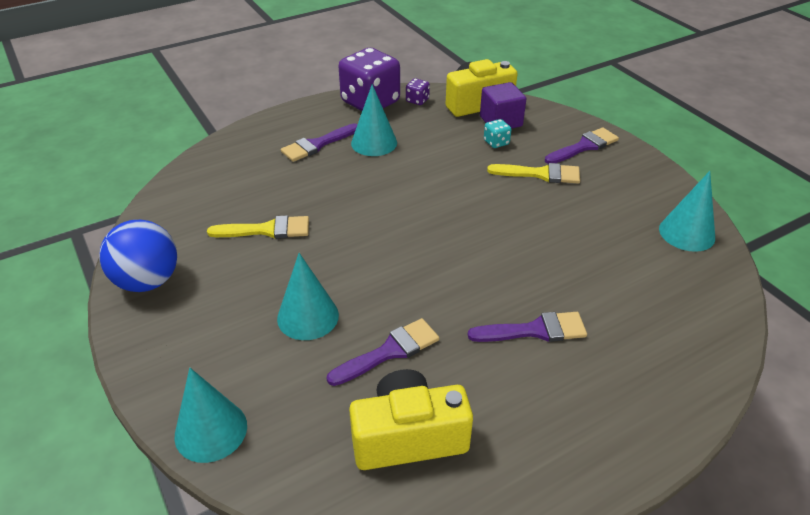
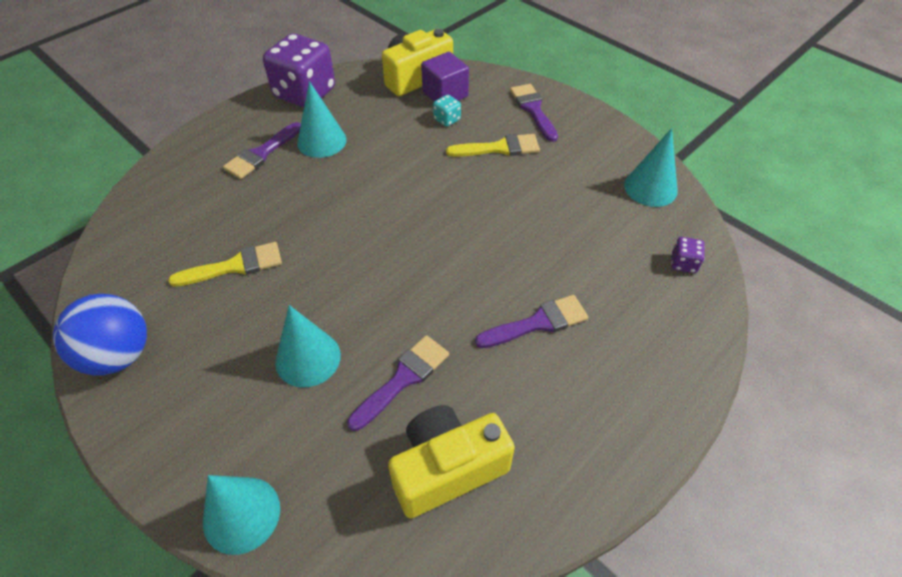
camera: 15 degrees left, 10 degrees up
purple dice [406,78,430,105] -> purple dice moved to [671,237,705,273]
purple brush [545,127,619,164] -> purple brush turned 60 degrees counterclockwise [510,84,558,142]

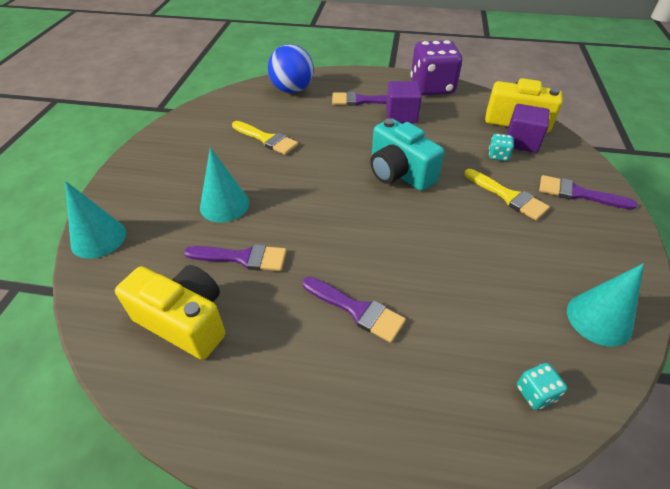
camera: 55 degrees right, 5 degrees down
blue ball [53,294,147,376] -> blue ball moved to [268,44,314,93]
turquoise cone [297,81,346,158] -> purple cube [386,81,422,123]
purple brush [510,84,558,142] -> purple brush turned 105 degrees counterclockwise [539,175,637,210]
purple dice [671,237,705,273] -> turquoise dice [517,363,567,410]
none -> turquoise camera [370,118,444,191]

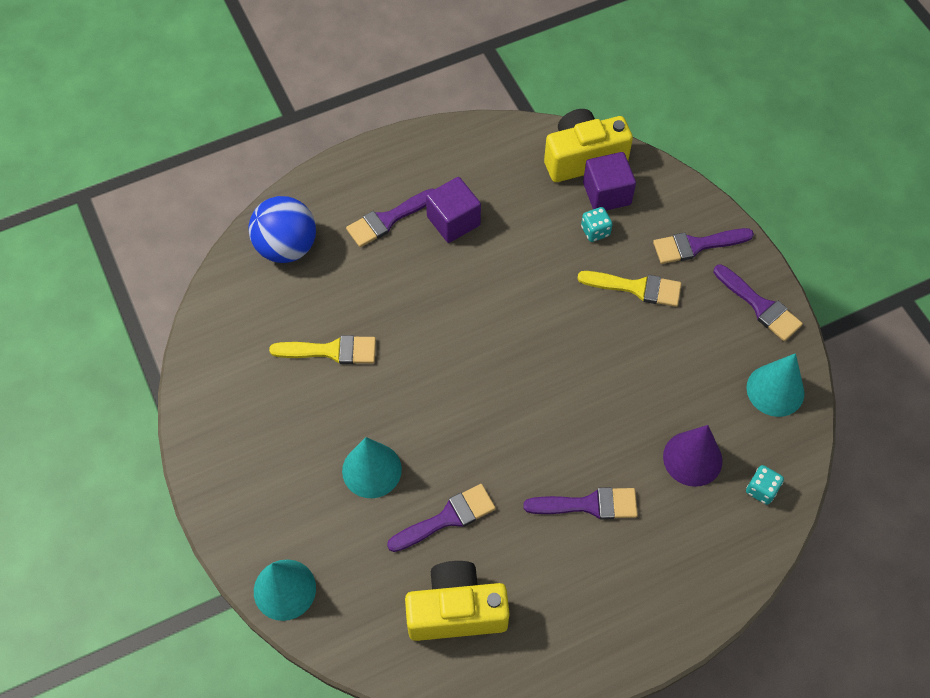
camera: 35 degrees left, 15 degrees up
turquoise camera [370,118,444,191] -> none
purple dice [411,40,462,95] -> none
none -> purple cone [663,425,723,487]
none -> purple brush [714,264,803,341]

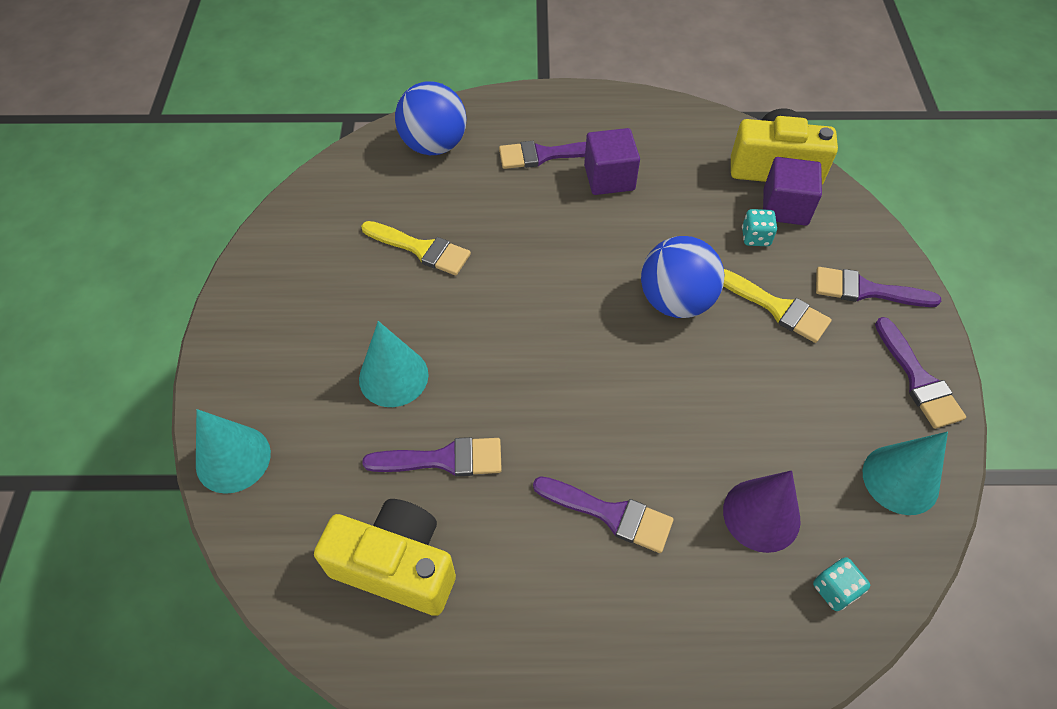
camera: 25 degrees right, 5 degrees down
none -> blue ball [641,236,724,318]

